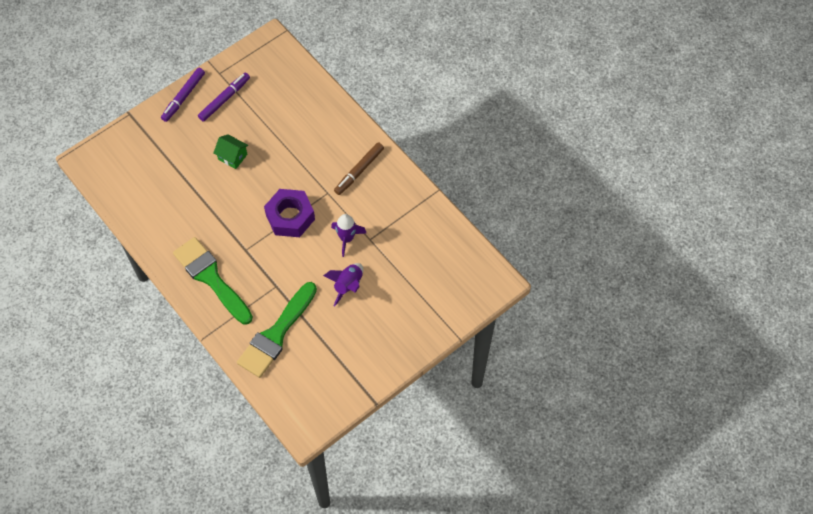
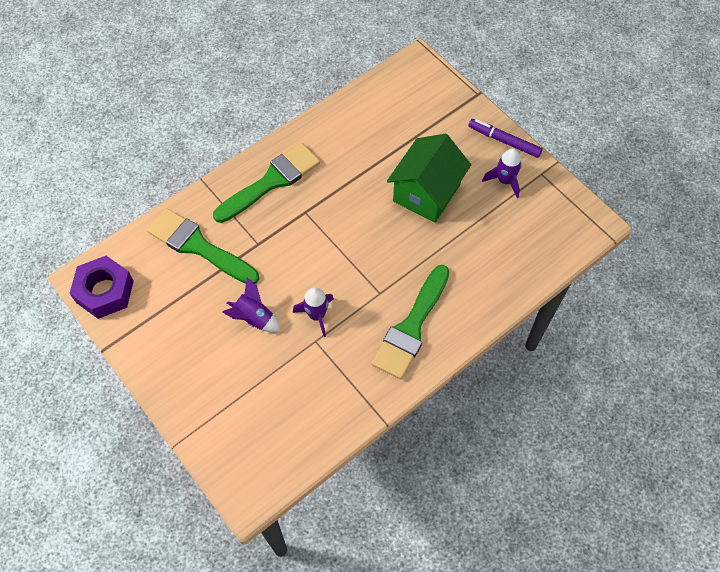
camera: 90 degrees right, 0 degrees up
purple marker [198,73,250,122] -> purple rocket [482,149,522,198]
green house [213,134,249,169] -> green house [387,134,471,223], size x2.06
purple nut [264,189,315,237] -> purple nut moved to [69,256,134,319]
brown marker [334,142,384,195] -> green brush [371,265,450,379]

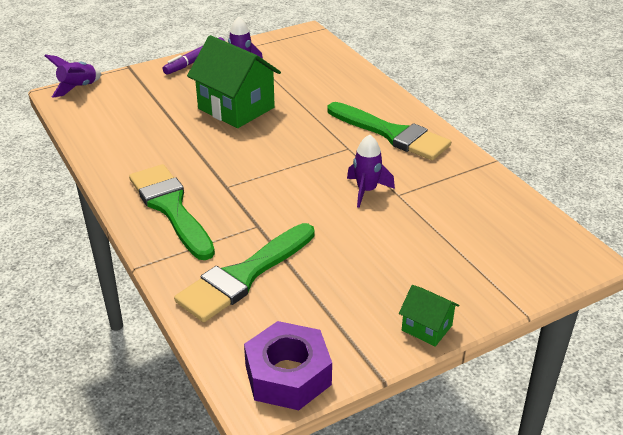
camera: 80 degrees left, 25 degrees down
purple rocket [222,277,280,332] -> purple rocket moved to [45,54,102,97]
none -> green house [399,285,460,347]

